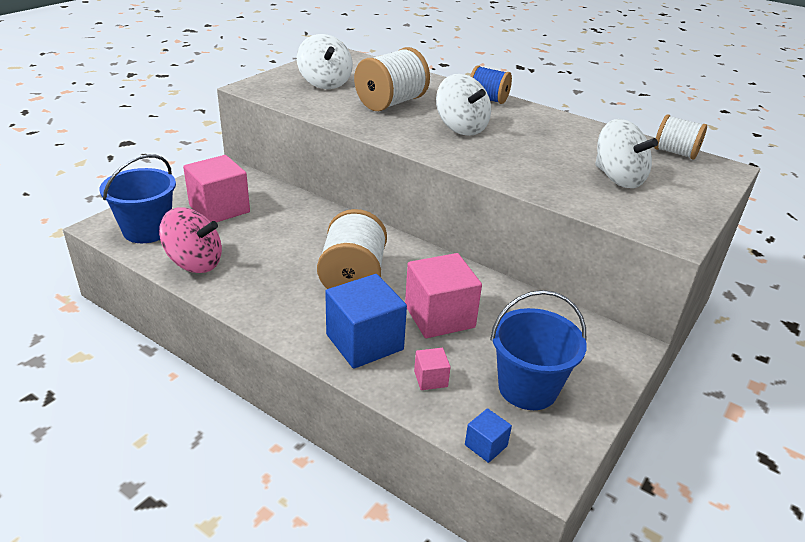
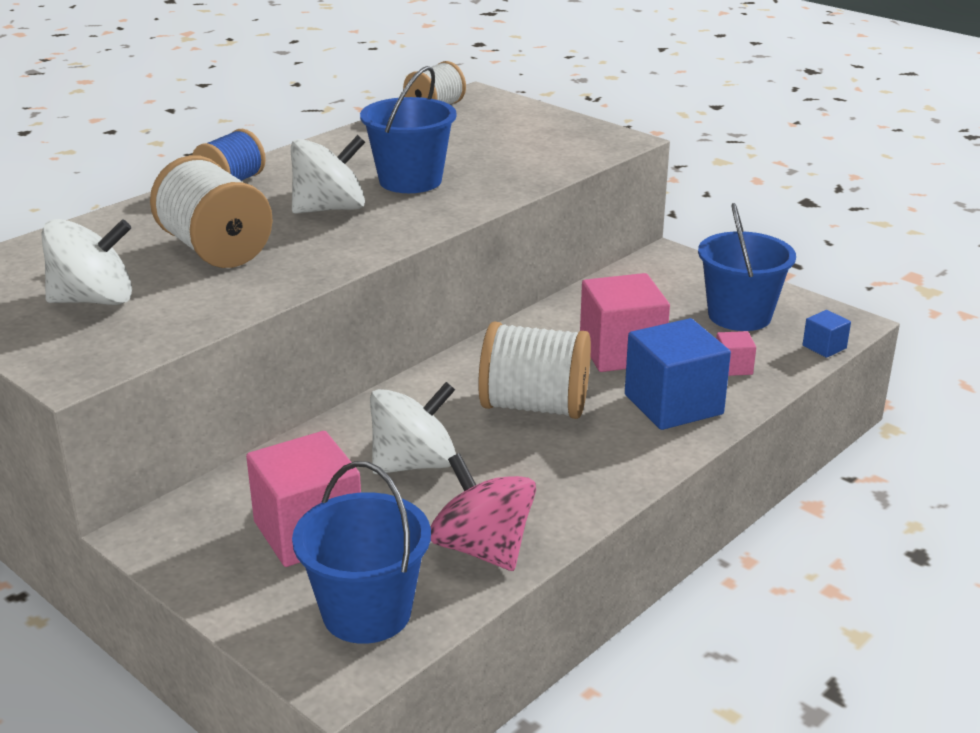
camera: 80 degrees left, 5 degrees down
pink spinning top [159,208,222,273] -> pink spinning top turned 60 degrees counterclockwise [431,453,536,571]
white spinning top [595,119,658,188] -> white spinning top moved to [370,382,456,474]
none -> blue bucket [360,66,457,193]

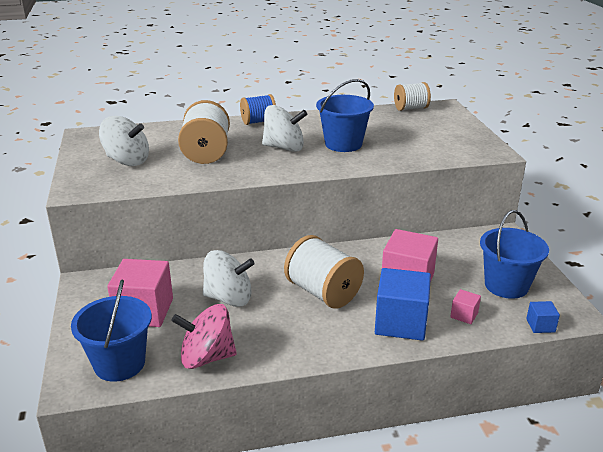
camera: 35 degrees right, 0 degrees up
pink spinning top [431,453,536,571] -> pink spinning top turned 90 degrees counterclockwise [171,304,237,369]

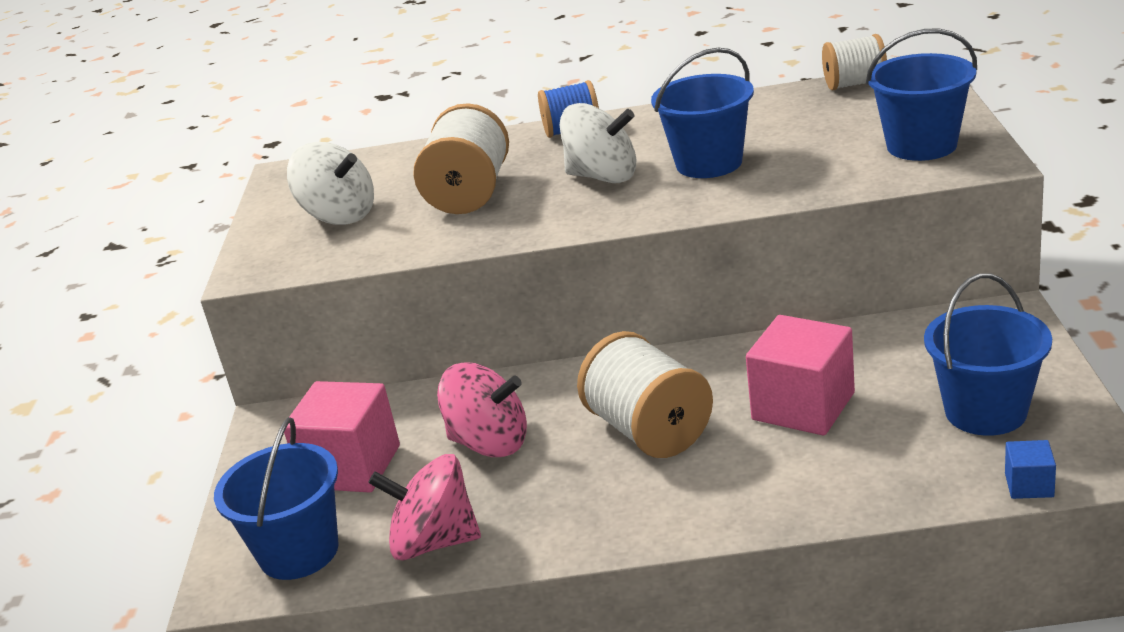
camera: 15 degrees right, 0 degrees up
white spinning top [203,250,255,307] -> pink spinning top [437,362,527,457]
blue cube [375,268,431,341] -> none
pink cube [450,289,481,324] -> none
none -> blue bucket [866,28,977,161]

